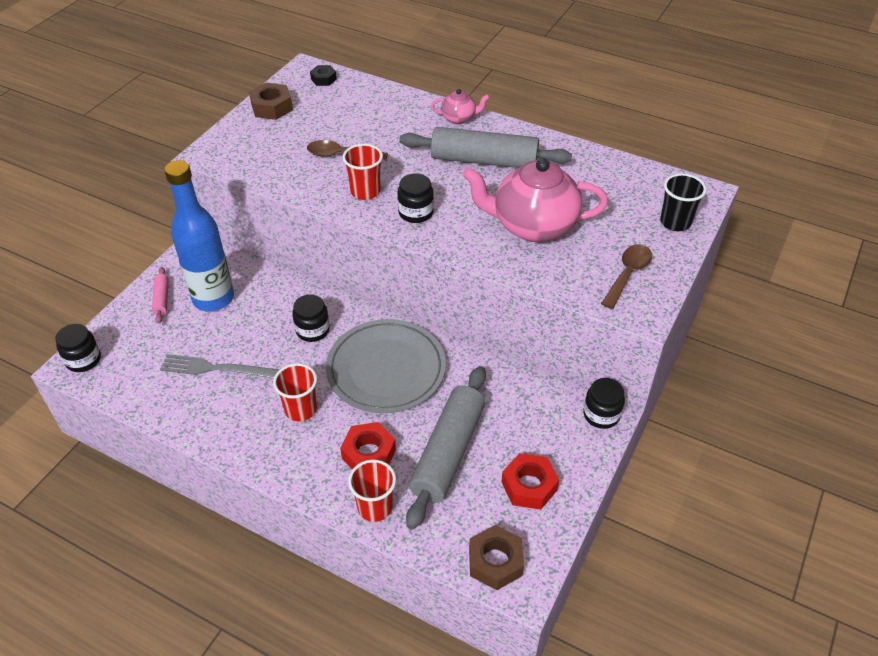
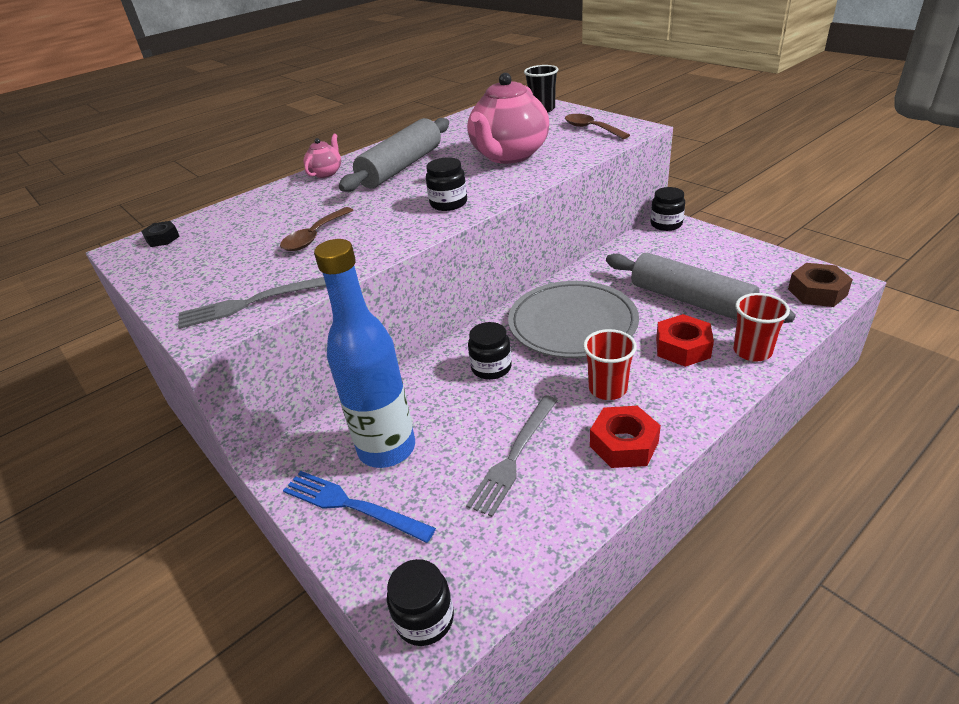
camera: 65 degrees left, 10 degrees down
pink rolling pin [152,267,169,323] -> blue fork [283,471,436,543]
brown nut [249,83,293,120] -> none
red cup [342,144,383,200] -> none
red nut [501,453,559,510] -> red nut moved to [590,406,661,468]
none -> grey fork [178,277,326,329]

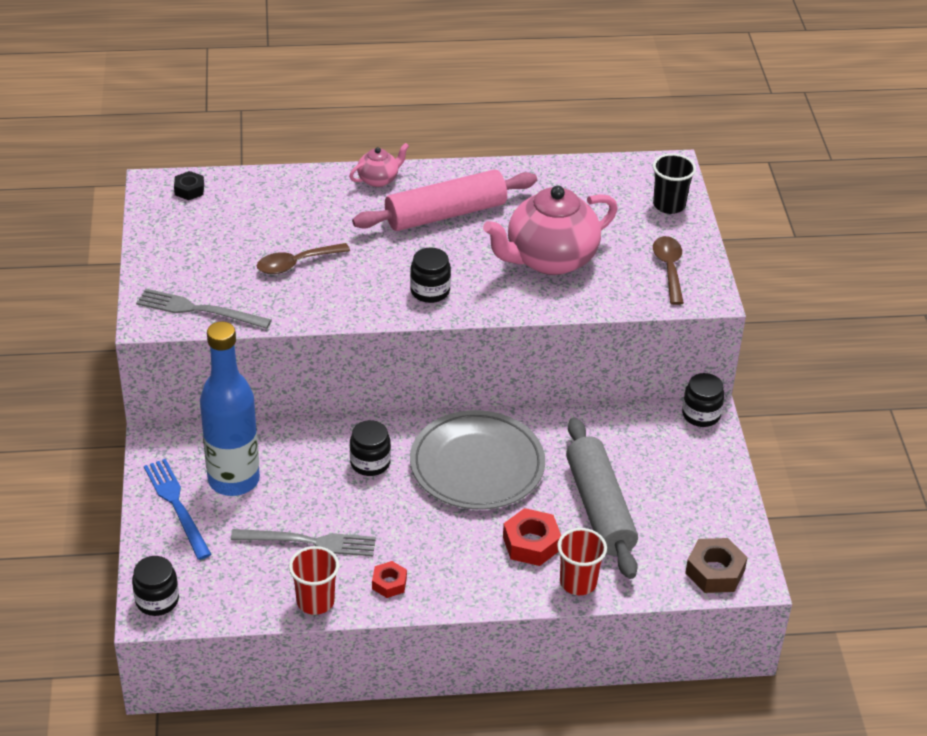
camera: 30 degrees right, 5 degrees up
grey rolling pin [339,118,449,192] -> pink rolling pin [352,170,537,231]
grey fork [466,395,558,517] -> grey fork turned 150 degrees counterclockwise [231,529,376,556]
red cup [583,329,637,400] -> red cup moved to [289,546,339,615]
red nut [590,406,661,468] -> red nut [372,561,407,598], size x0.61

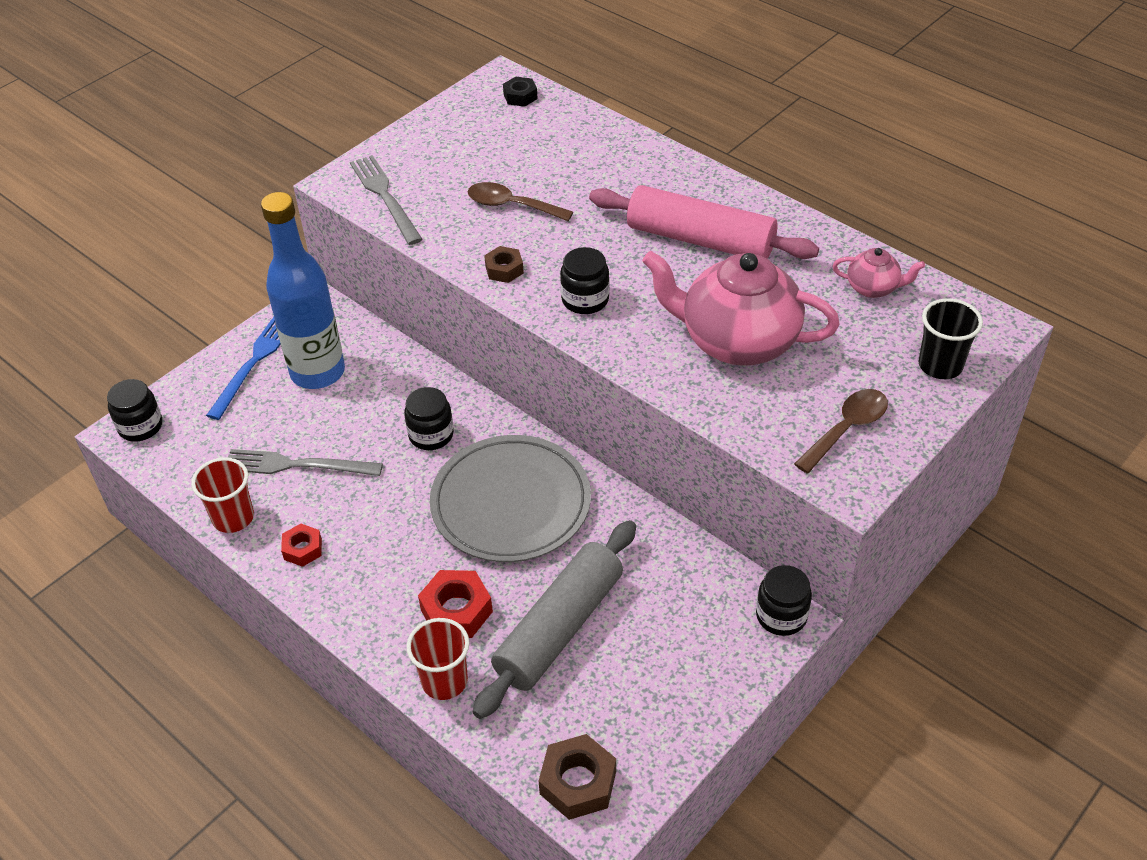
camera: 50 degrees right, 5 degrees up
grey fork [231,529,376,556] -> grey fork turned 135 degrees clockwise [228,449,383,476]
pink teapot [349,143,409,187] -> pink teapot moved to [833,248,925,298]
none -> brown nut [484,246,524,283]

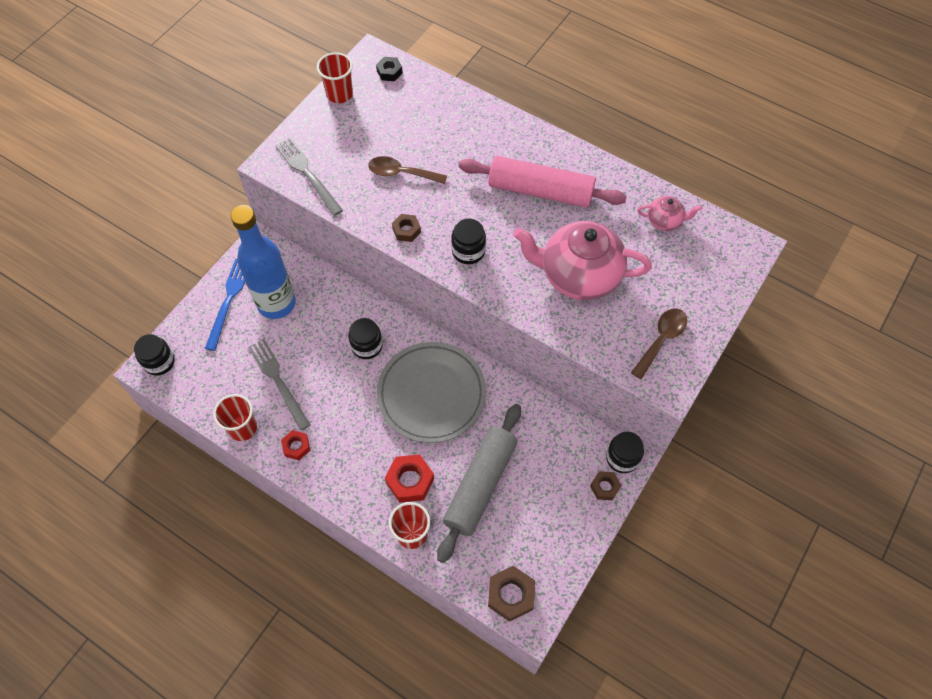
camera: 10 degrees left, 15 degrees up
grey fork [228,449,383,476] -> grey fork turned 60 degrees clockwise [248,339,310,431]
black cup [919,298,983,379] -> none
none -> red cup [317,52,353,103]
none -> brown nut [590,471,621,500]

